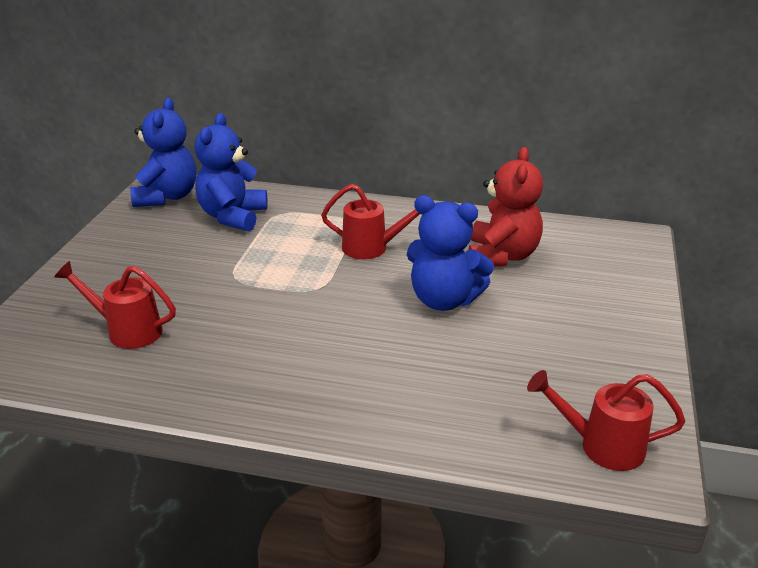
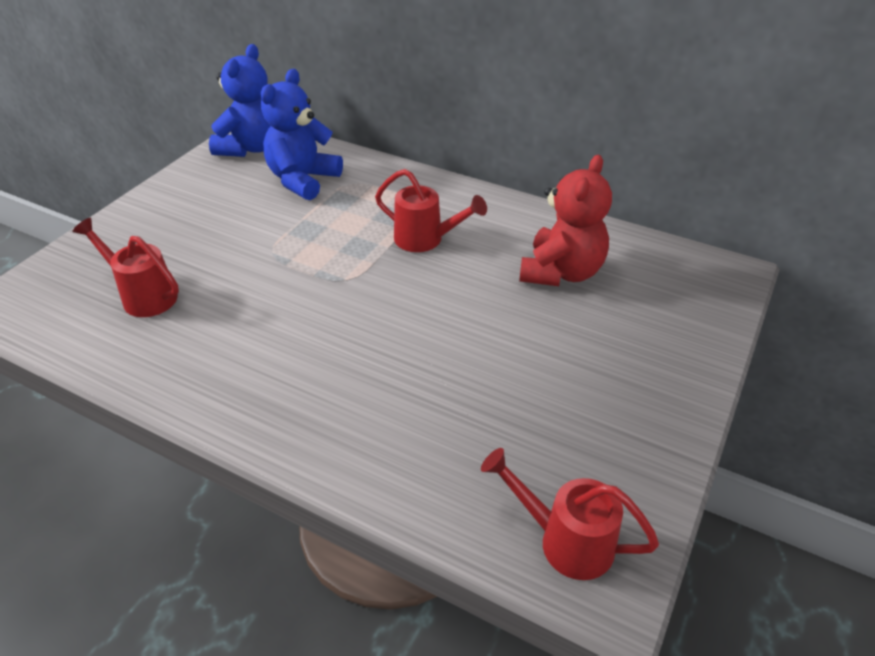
camera: 15 degrees right, 10 degrees up
blue teddy bear [406,195,494,311] -> none

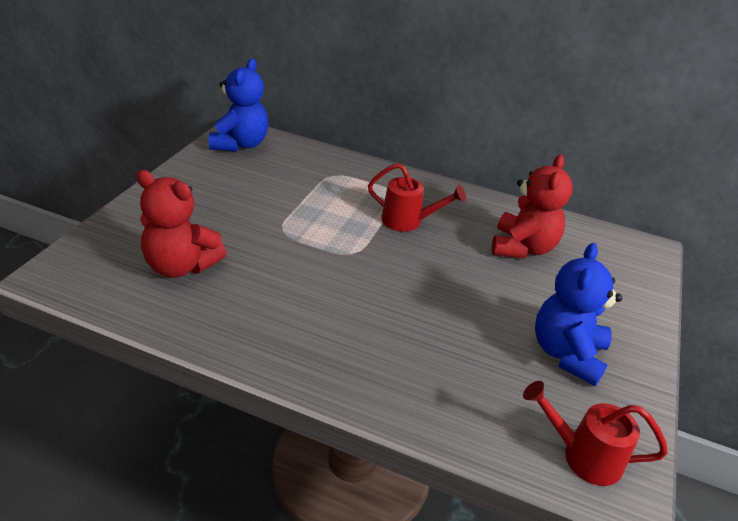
camera: 10 degrees left, 5 degrees down
red watering can [72,218,179,317] -> red teddy bear [136,170,227,278]
blue teddy bear [261,69,343,200] -> blue teddy bear moved to [535,243,622,386]

